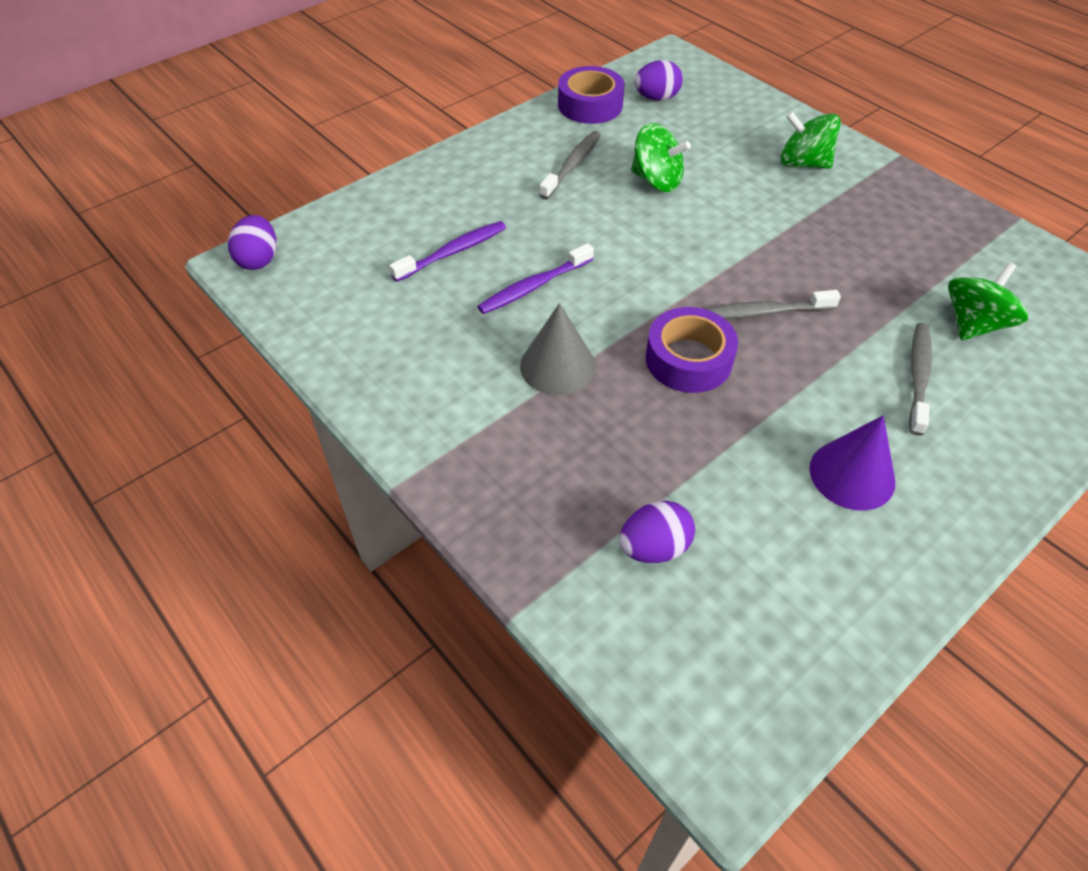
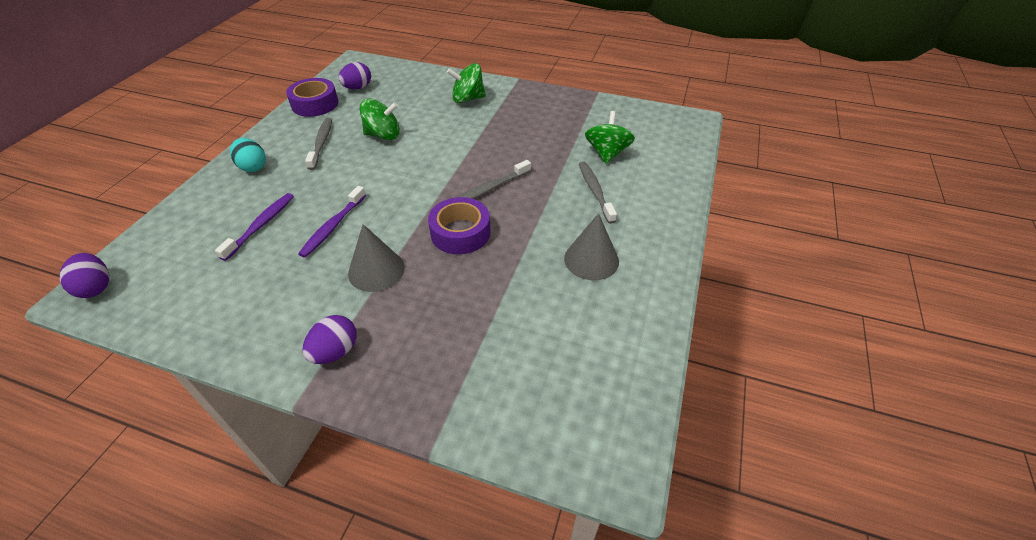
camera: 30 degrees left, 5 degrees down
purple egg [619,501,695,563] -> purple egg moved to [302,315,356,364]
purple cone [810,415,895,511] -> grey cone [564,213,619,280]
none -> turquoise egg [230,138,266,172]

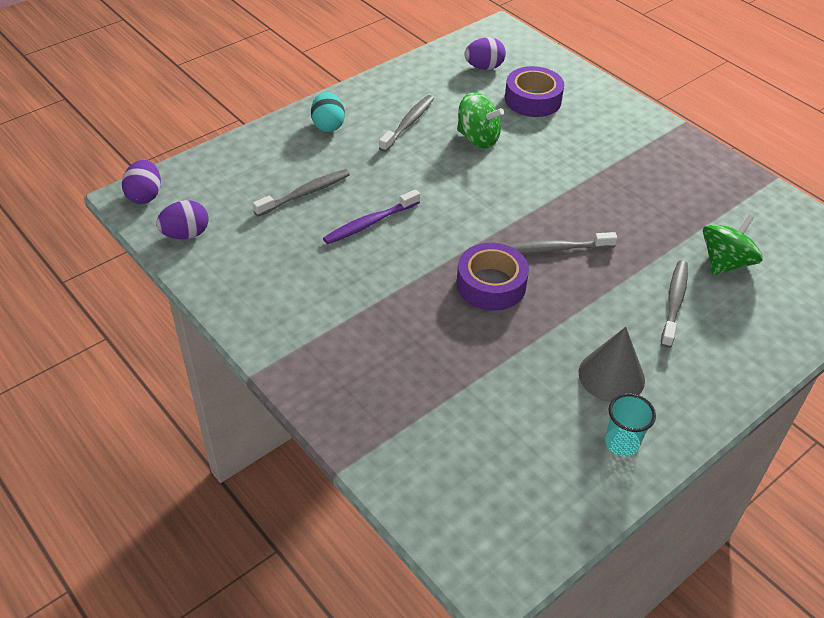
camera: 30 degrees right, 0 degrees up
purple toothbrush [215,193,294,261] -> grey toothbrush [253,169,350,216]
purple tape [286,78,338,117] -> purple tape moved to [505,66,564,117]
purple egg [302,315,356,364] -> purple egg moved to [156,200,209,239]
grey cone [348,224,405,292] -> none
green spinning top [447,63,486,103] -> none
none -> turquoise cup [605,393,656,456]

